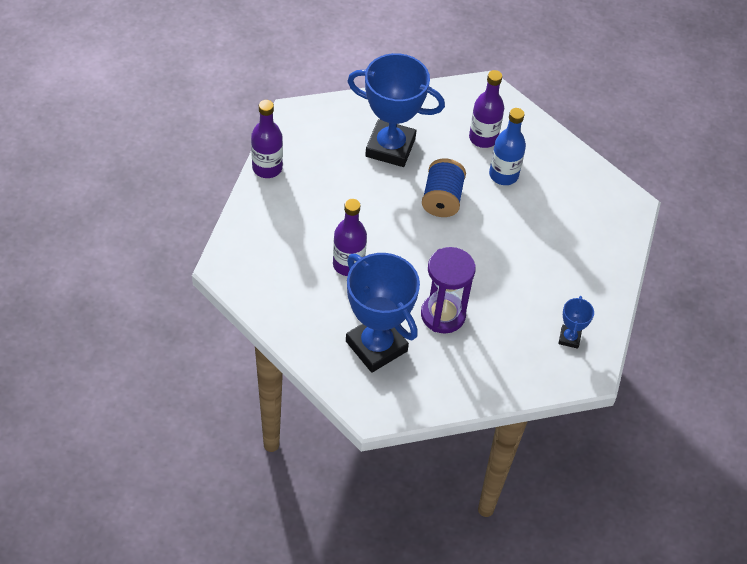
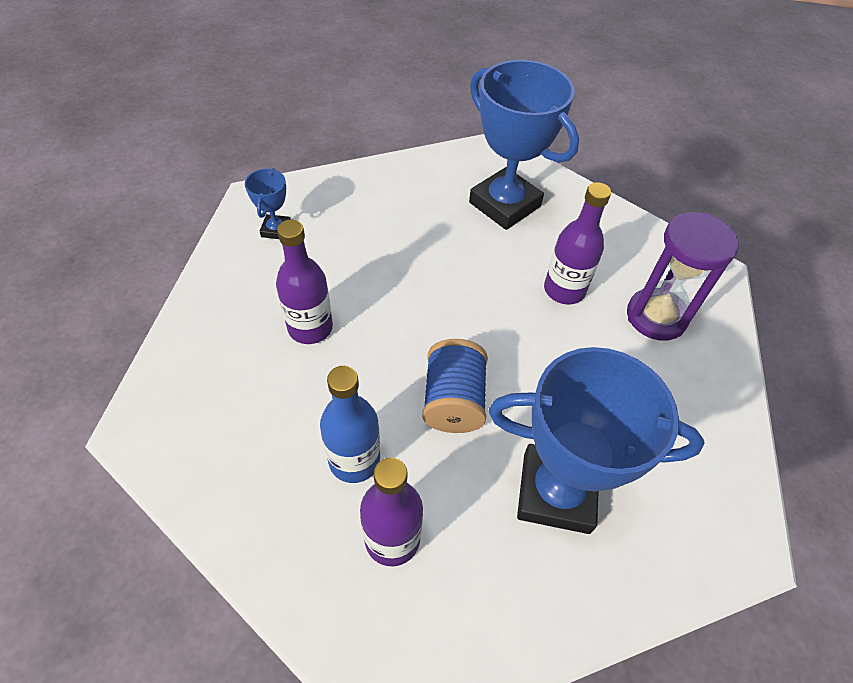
camera: 175 degrees right, 0 degrees up
purple bottle [251,100,283,178] -> purple bottle moved to [276,220,333,344]
purple hourglass [421,247,476,334] -> purple hourglass moved to [627,212,739,341]

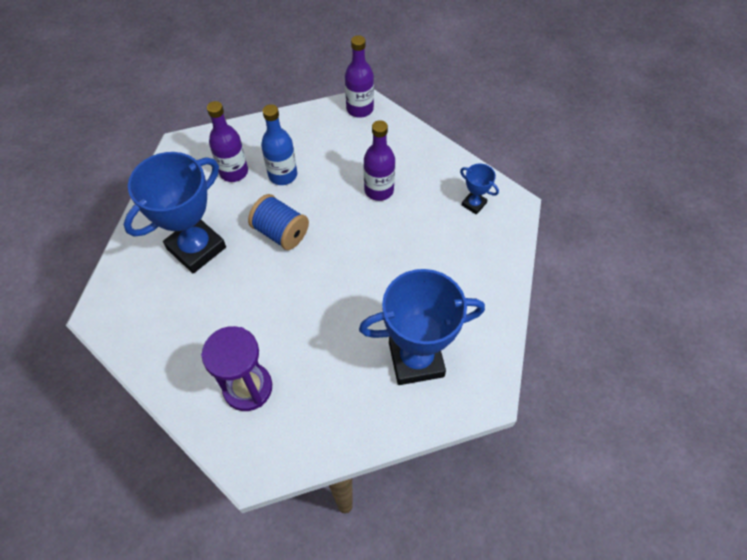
camera: 125 degrees right, 5 degrees up
purple bottle [544,182,611,305] -> purple bottle moved to [345,35,374,118]

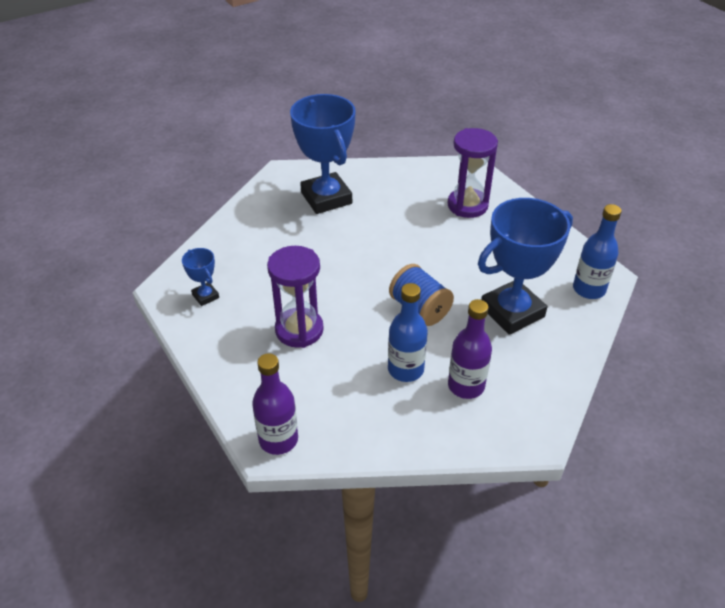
camera: 165 degrees left, 15 degrees down
blue trophy [359,269,485,385] -> blue trophy turned 60 degrees clockwise [290,94,356,214]
purple bottle [364,120,395,201] -> purple hourglass [267,246,324,348]
none -> blue bottle [573,204,622,299]

